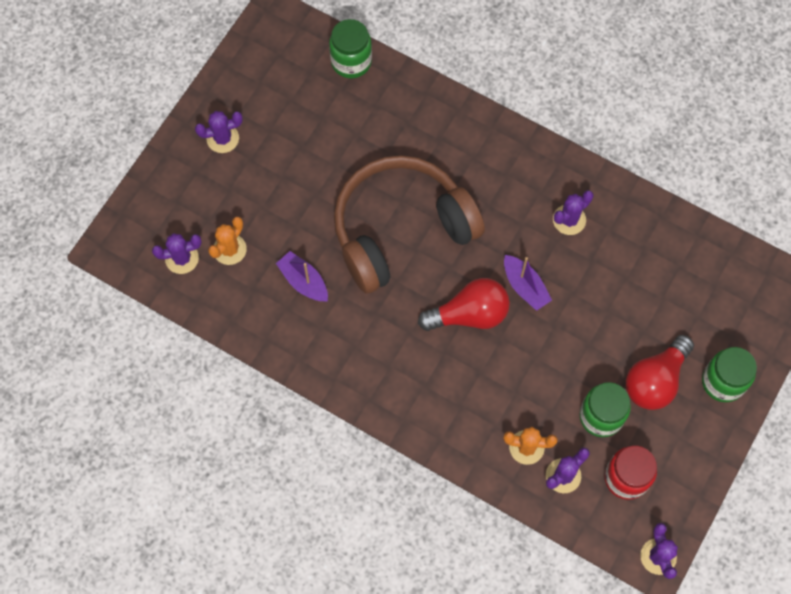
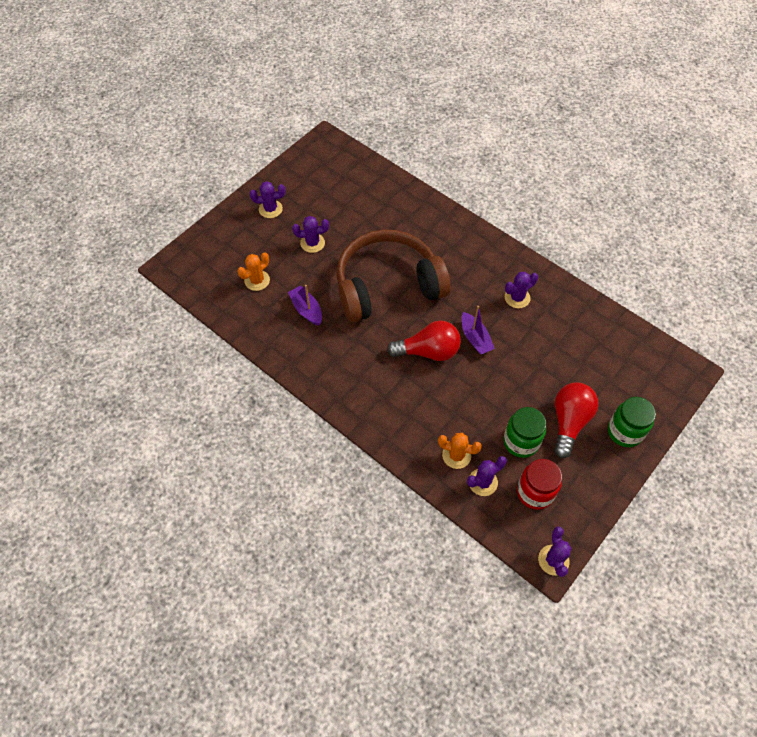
camera: 10 degrees right, 10 degrees down
purple cactus [152,233,202,274] -> purple cactus moved to [292,216,329,253]
green jar [329,19,372,78] -> none
red light bulb [626,335,694,410] -> red light bulb turned 150 degrees clockwise [554,383,599,458]

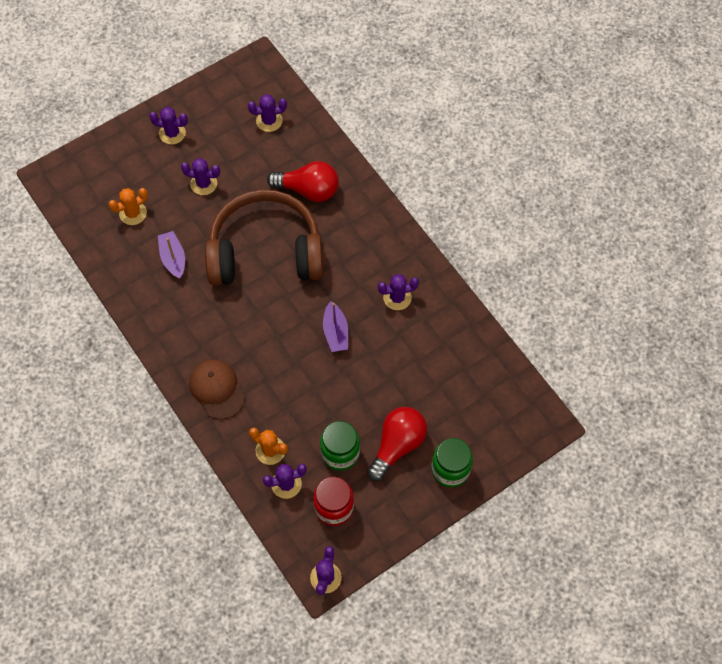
camera: 15 degrees right, 5 degrees up
red light bulb [387,321,461,361] -> red light bulb moved to [267,161,339,202]
none -> brown cap [189,360,245,420]
none -> purple cactus [248,94,287,132]

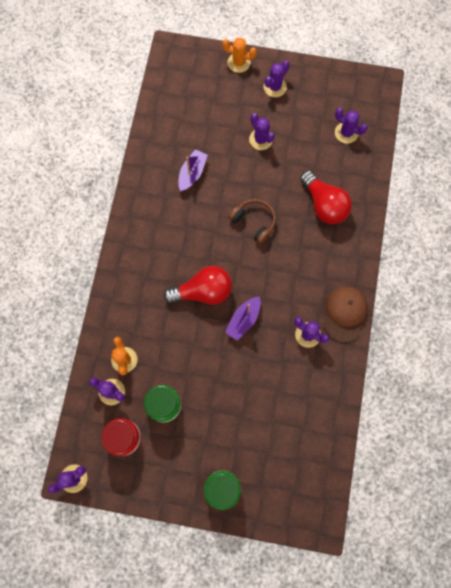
camera: 45 degrees right, 10 degrees up
orange cactus [108,188,148,225] -> orange cactus moved to [222,38,257,73]
purple cactus [149,107,188,144] -> purple cactus turned 75 degrees clockwise [264,61,290,97]
brown cap [189,360,245,420] -> brown cap moved to [324,286,368,342]
brown headphones [205,190,323,286] -> brown headphones [228,199,276,244], size x0.43
red light bulb [367,407,427,481] -> red light bulb moved to [164,266,232,304]

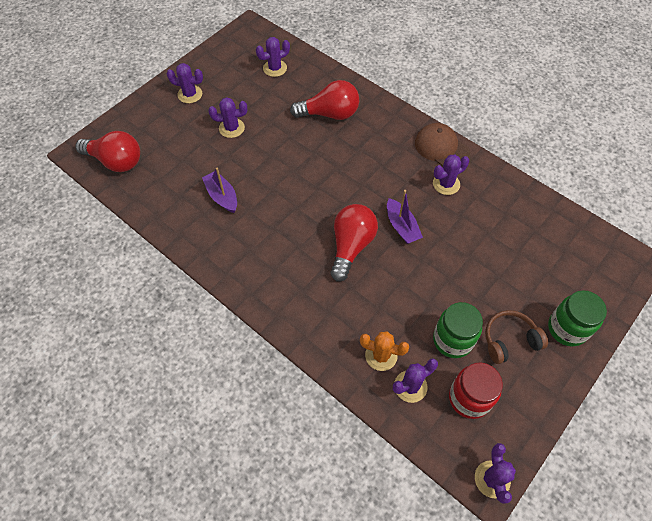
camera: 60 degrees left, 15 degrees down
orange cactus [222,38,257,73] -> none
brown headphones [228,199,276,244] -> brown headphones moved to [485,310,548,364]
purple cactus [264,61,290,97] -> purple cactus turned 60 degrees counterclockwise [167,63,203,103]
none -> red light bulb [75,131,140,172]

